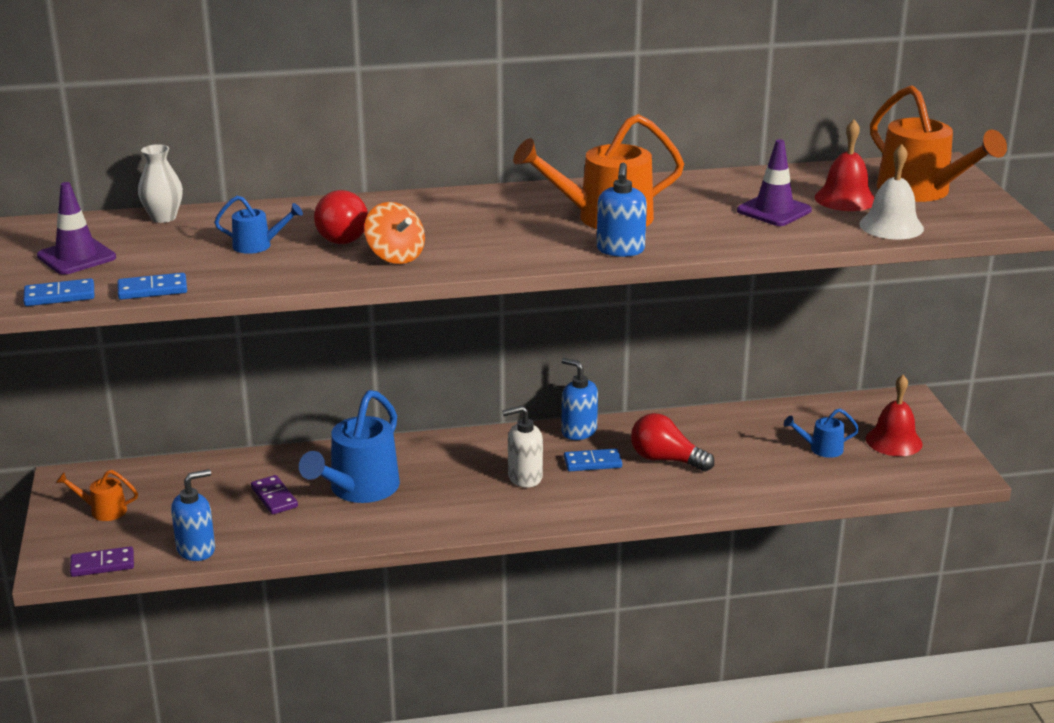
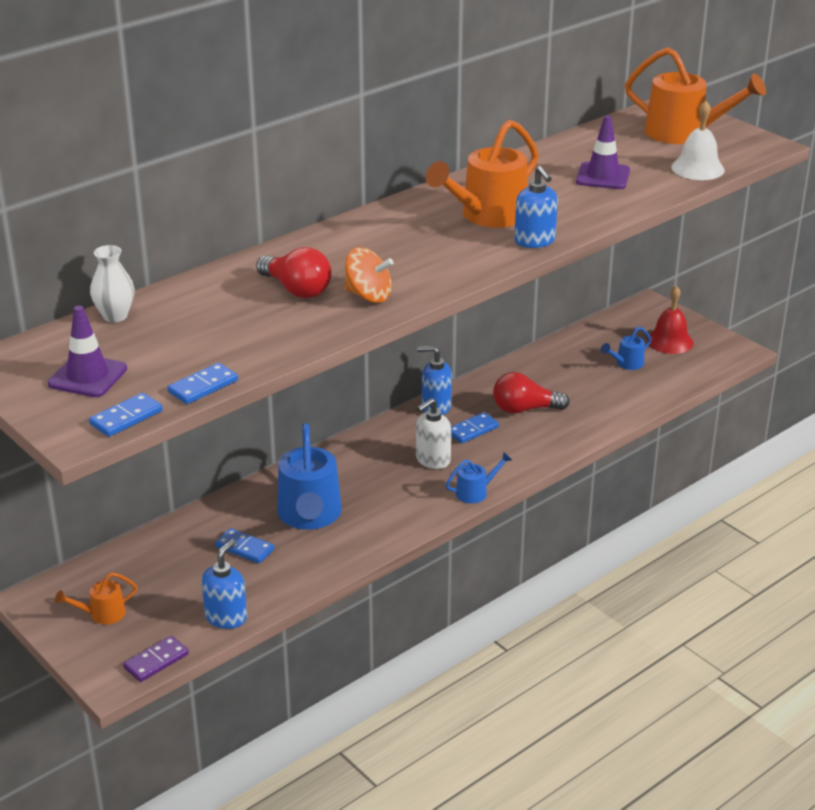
camera: 30 degrees left, 5 degrees up
blue watering can [214,196,303,254] -> blue watering can moved to [446,452,512,503]
purple domino [251,475,298,514] -> blue domino [215,528,274,564]
red bell [815,119,875,211] -> none

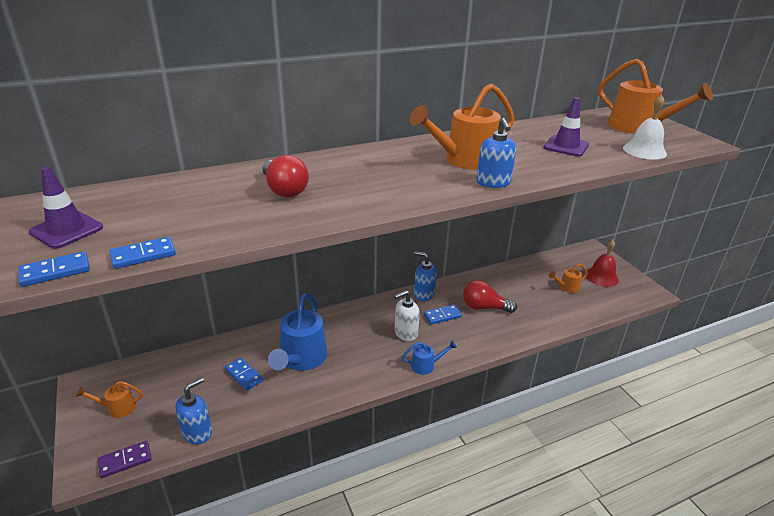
camera: 15 degrees right, 0 degrees up
white vase [90,245,135,322] -> none
orange spinning top [345,247,394,303] -> none
blue watering can [601,327,651,370] -> orange watering can [549,263,588,293]

